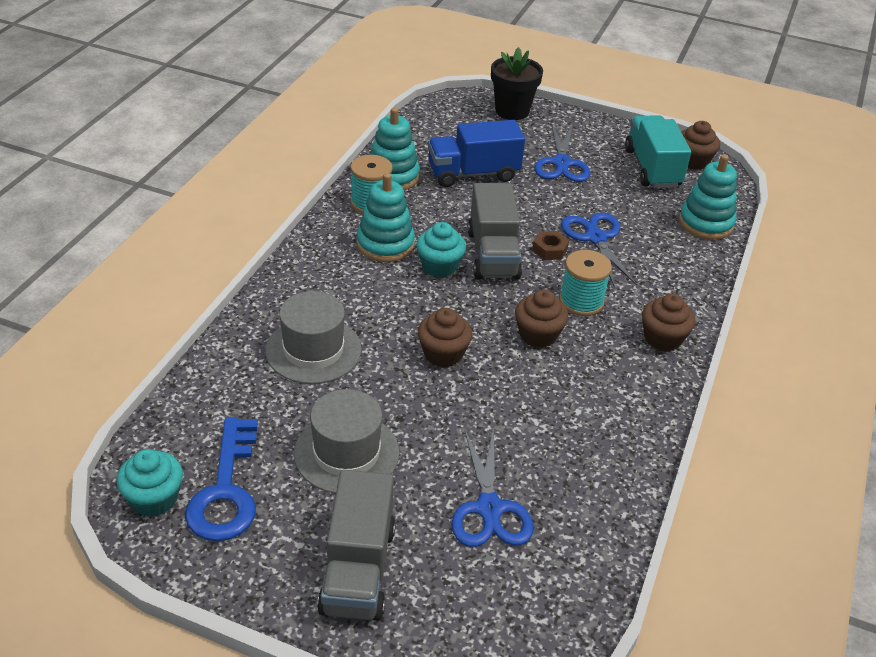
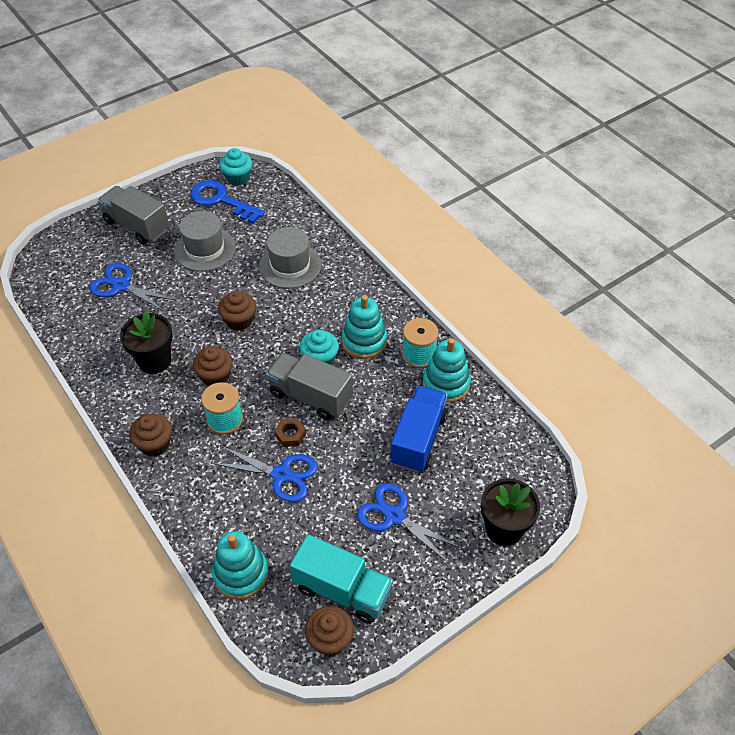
camera: 125 degrees right, 10 degrees up
none -> black flower pot [120,311,173,374]

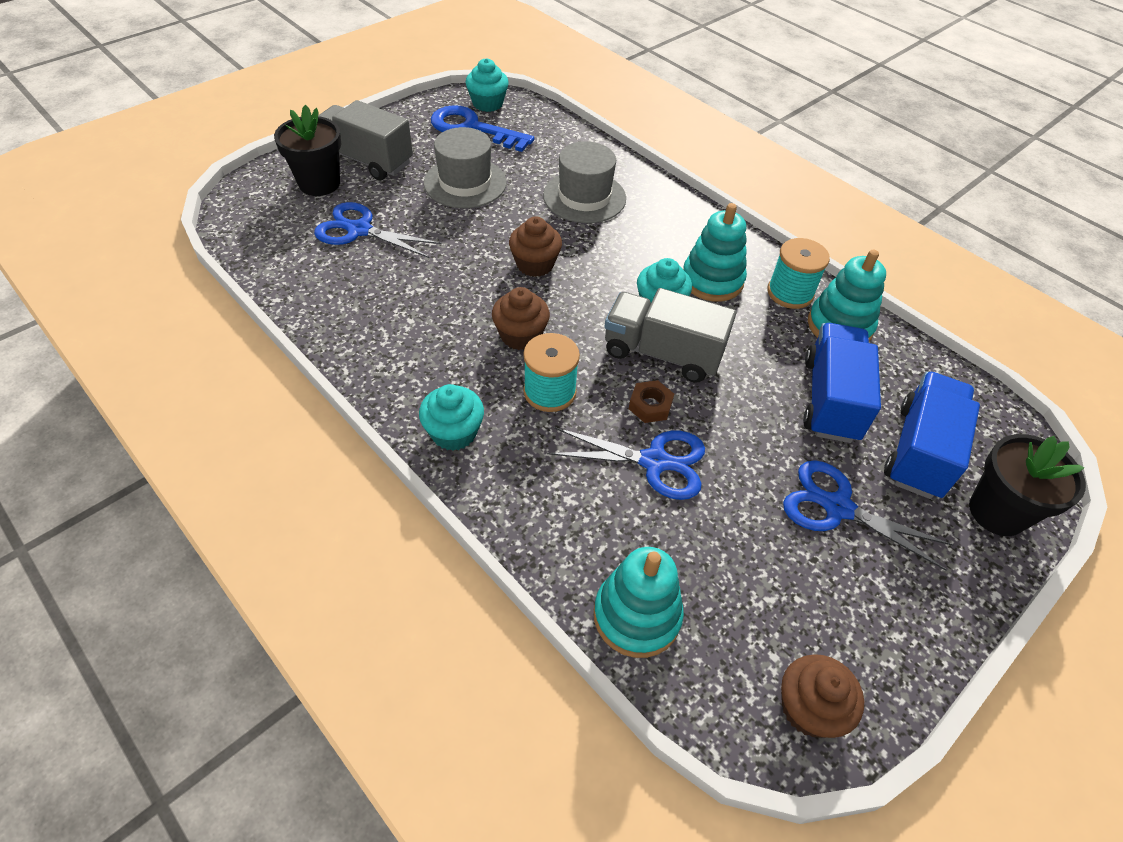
camera: 10 degrees left, 0 degrees up
black flower pot [120,311,173,374] -> black flower pot moved to [274,105,341,196]
brown cupcake [129,414,172,457] -> turquoise cupcake [419,384,484,451]
turquoise truck [290,534,393,624] -> none
none -> blue truck [884,371,980,499]

